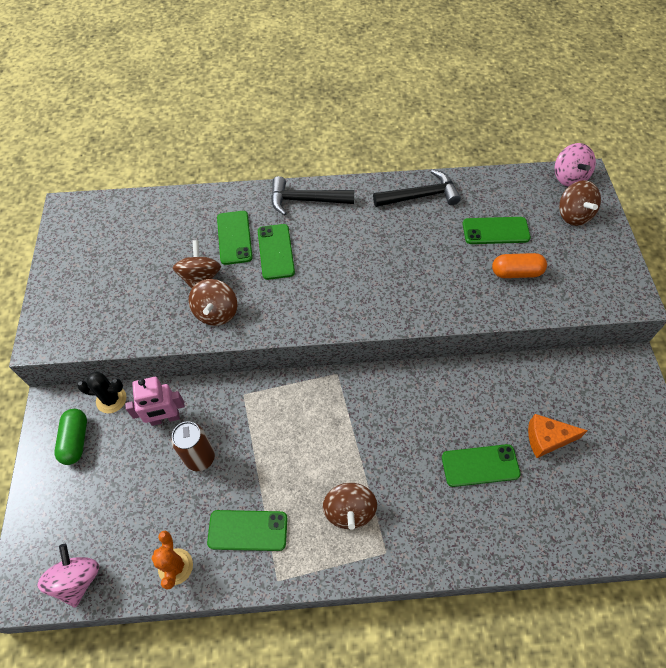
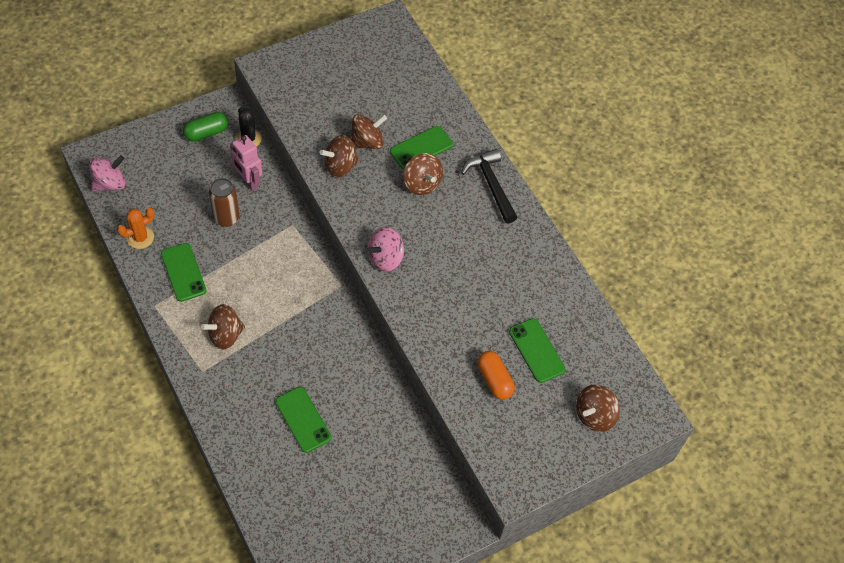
camera: 60 degrees right, 0 degrees up
green phone [258,224,295,280] -> brown spinning top [403,153,443,195]
black hammer [373,169,461,207] -> none
orange cheese [528,414,588,458] -> none
pink spinning top [555,143,596,187] -> pink spinning top moved to [367,227,404,272]

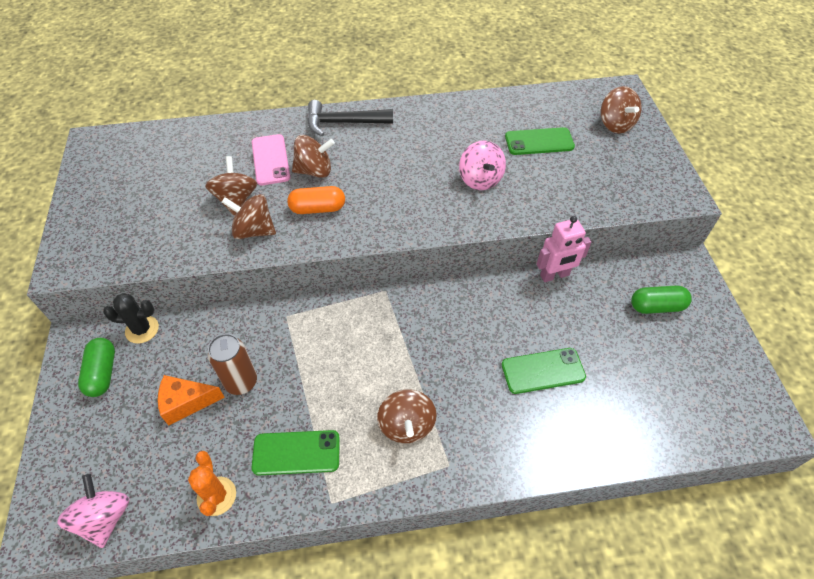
camera: 65 degrees left, 5 degrees down
pink robot [230,135,263,191] -> pink robot moved to [537,216,592,282]
brown spinning top [320,135,359,178] -> brown spinning top turned 105 degrees clockwise [222,194,276,239]
pink spinning top [367,227,404,272] -> pink spinning top moved to [459,141,506,190]
green phone [390,126,453,170] -> pink phone [252,134,290,185]
orange capsule [477,351,515,400] -> orange capsule moved to [287,186,345,214]
none -> orange cheese [158,375,225,425]
none -> green capsule [631,285,692,314]

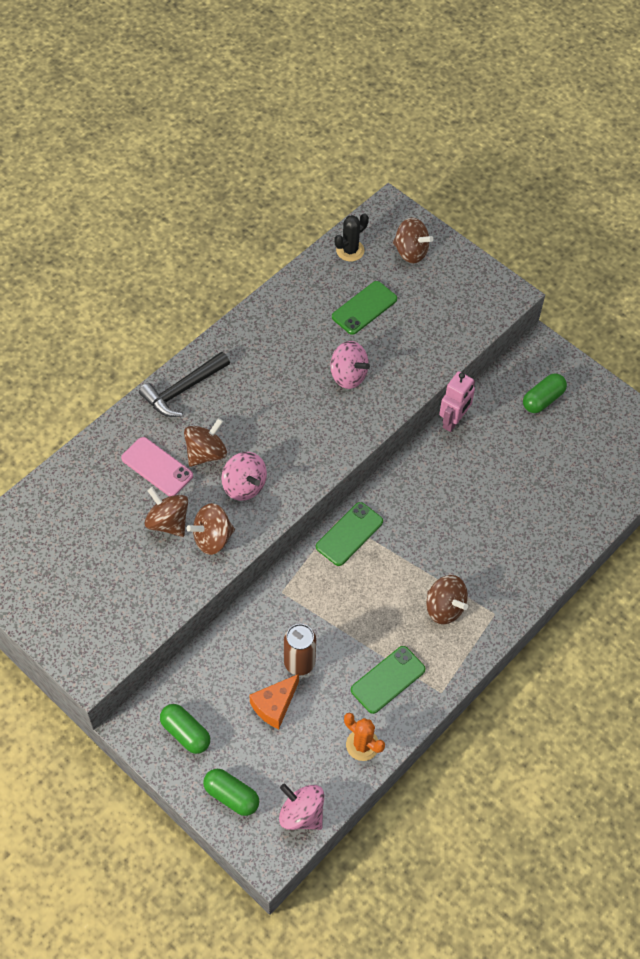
camera: 40 degrees left, 5 degrees up
black cactus [103,293,159,344] -> black cactus moved to [334,213,369,261]
orange capsule [287,186,345,214] -> pink spinning top [221,452,267,501]
green phone [502,348,586,394] -> green phone moved to [316,502,383,566]
none -> green capsule [203,769,259,816]

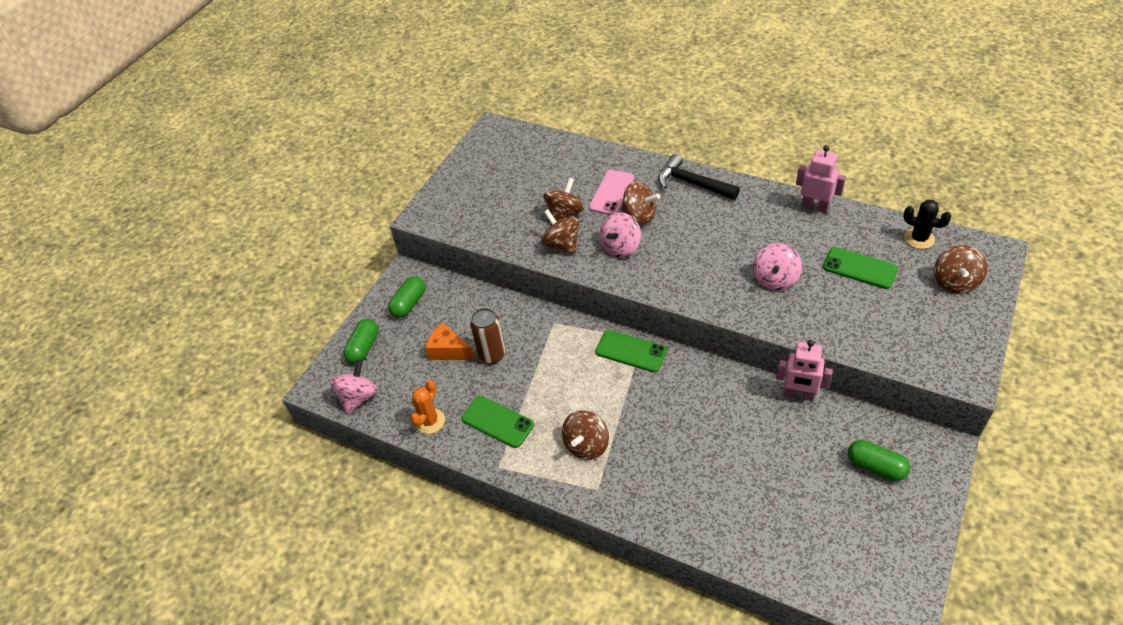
camera: 80 degrees right, 10 degrees down
none -> pink robot [796,145,846,213]

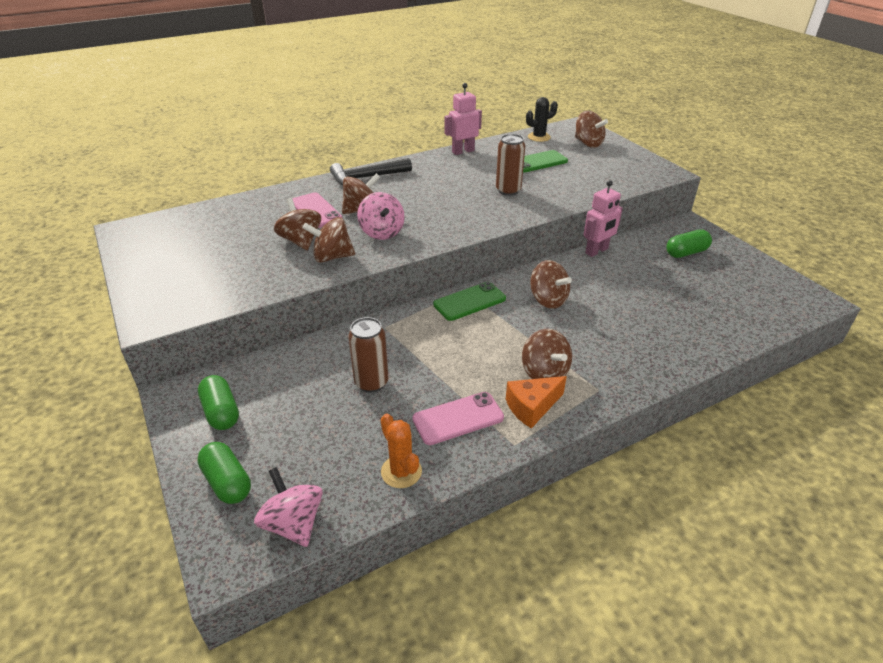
camera: 60 degrees left, 10 degrees down
orange cheese [425,323,475,360] -> orange cheese moved to [506,376,567,428]
green phone [461,396,534,448] -> pink phone [412,392,504,445]
pink spinning top [753,243,802,291] -> brown can [496,134,525,196]
none -> brown spinning top [530,260,572,309]

